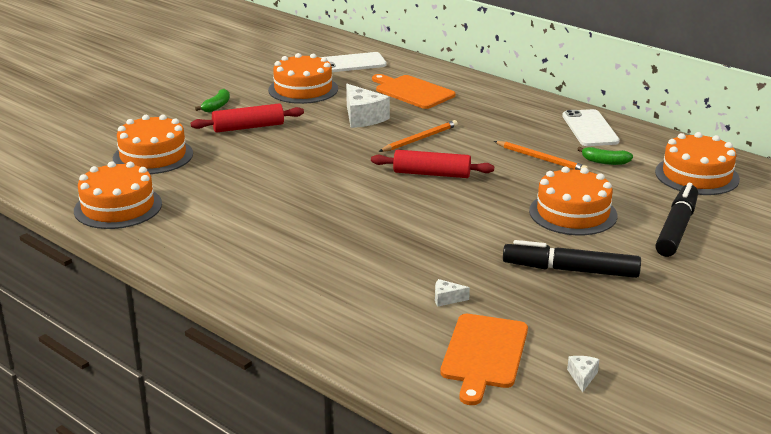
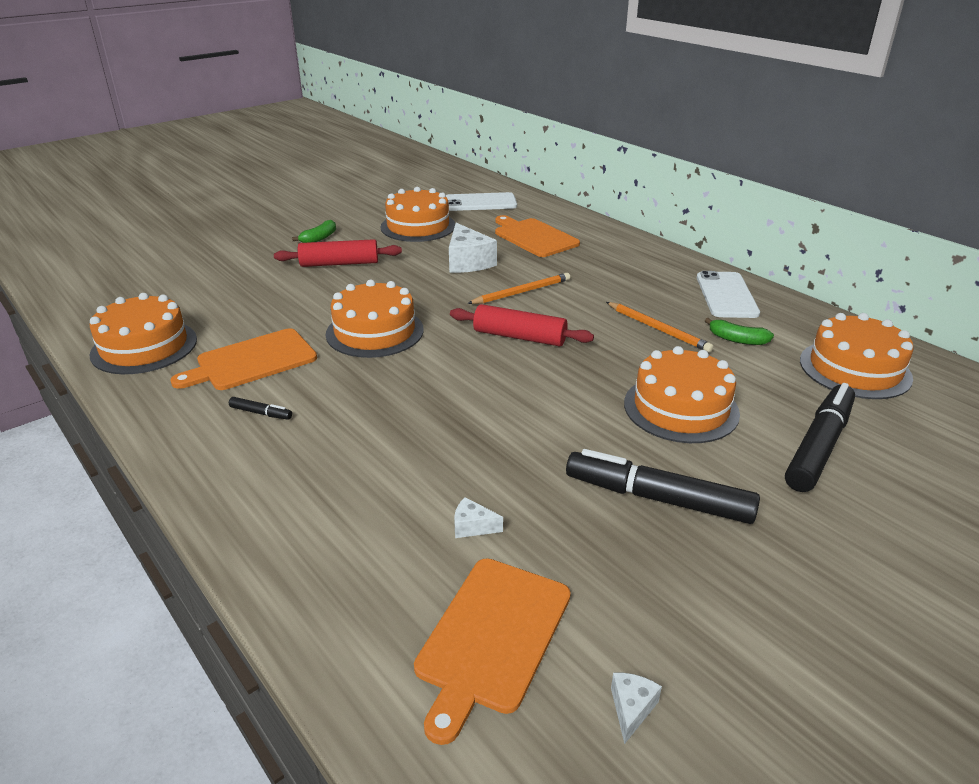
camera: 10 degrees right, 5 degrees up
orange cake [113,114,193,174] -> orange cake moved to [326,280,424,358]
none -> orange cutting board [170,328,317,390]
none -> black marker [229,397,292,420]

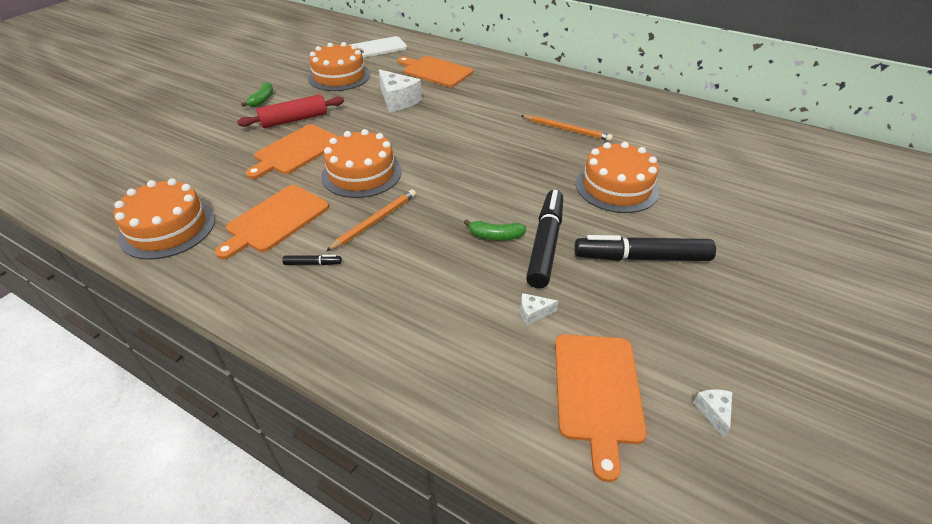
camera: 20 degrees left, 10 degrees up
red rolling pin [450,304,594,346] -> none
orange pencil [467,273,570,304] -> orange pencil moved to [326,190,416,251]
white phone [697,271,760,318] -> none
green banana [705,318,774,345] -> green banana moved to [464,219,526,241]
black marker [785,383,855,492] -> black marker moved to [526,190,563,288]
orange cake [800,313,914,399] -> none
none -> orange cutting board [245,124,339,179]

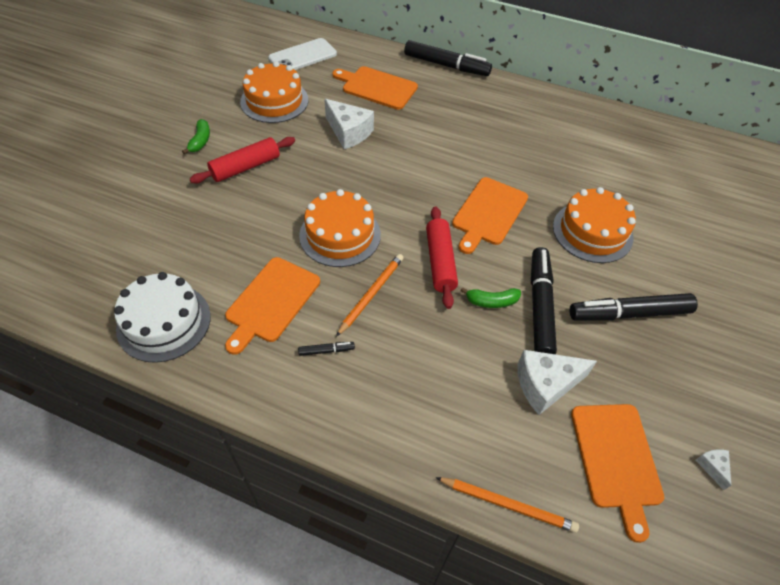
camera: 10 degrees left, 10 degrees up
orange cake [114,178,215,259] -> white cake [114,272,211,363]
orange cutting board [245,124,339,179] -> orange cutting board moved to [452,177,528,254]
white cheese [520,293,558,325] -> white cheese [517,350,597,415], size x2.16
orange pencil [521,115,613,141] -> orange pencil moved to [435,477,579,533]
none -> black marker [404,40,492,76]
none -> red rolling pin [426,206,458,309]

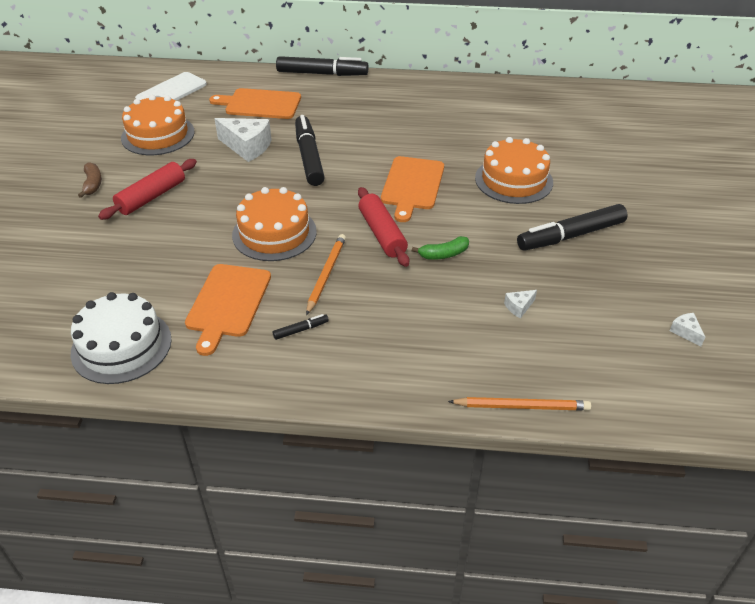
camera: 15 degrees left, 10 degrees down
green banana [182,119,210,154] -> brown banana [78,162,102,198]
white cheese [517,350,597,415] -> white cheese [504,290,537,319], size x0.46
black marker [531,247,557,354] -> black marker moved to [295,115,325,186]
orange cutting board [571,404,664,543] -> none

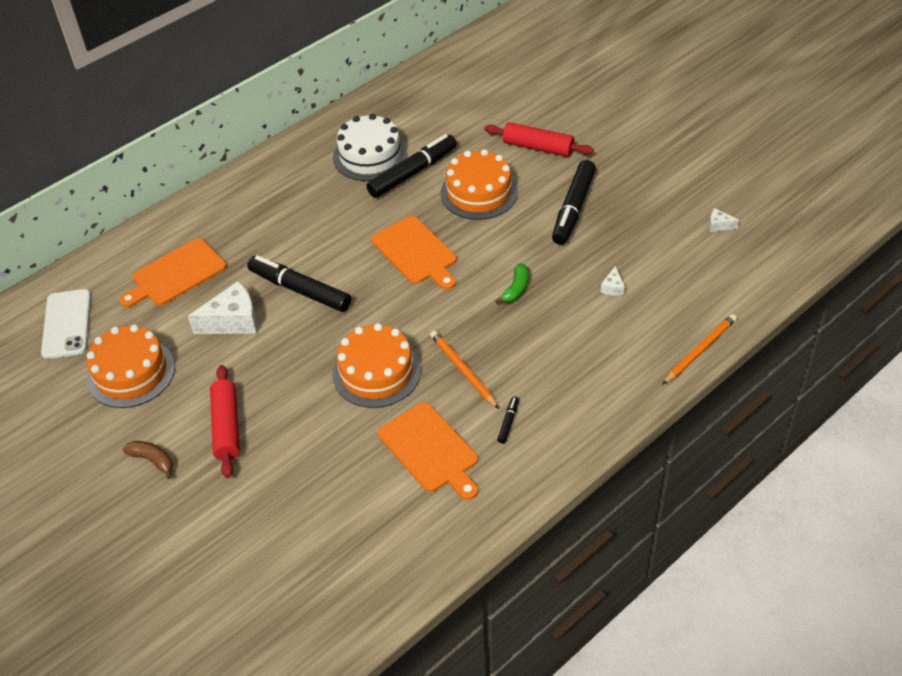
camera: 45 degrees left, 5 degrees up
white cake [71,292,172,384] -> white cake moved to [333,114,407,181]
black marker [276,56,368,76] -> black marker moved to [366,134,457,198]
red rolling pin [358,187,409,267] -> red rolling pin moved to [484,122,594,157]

